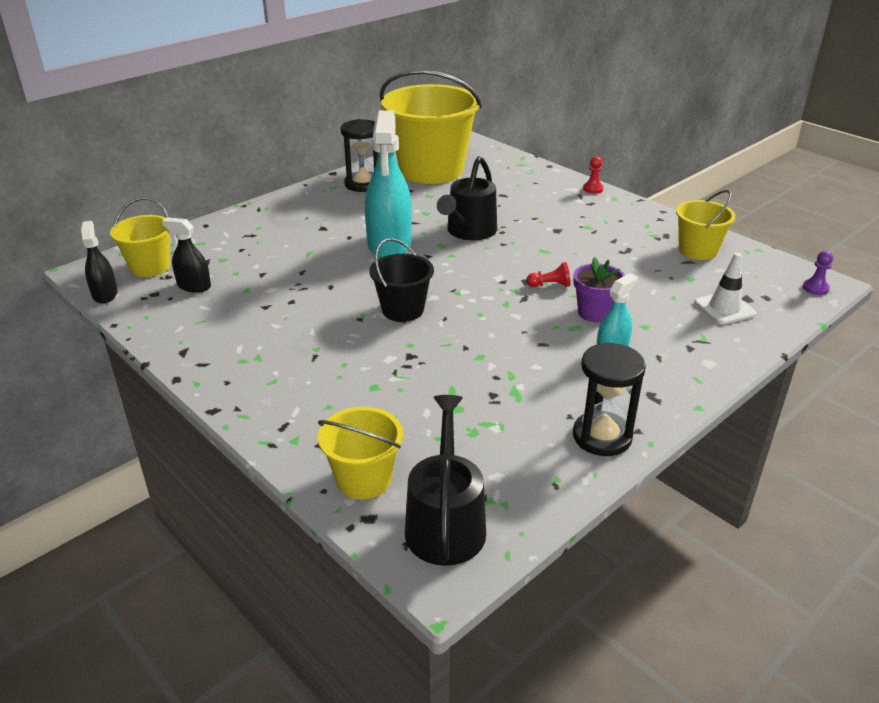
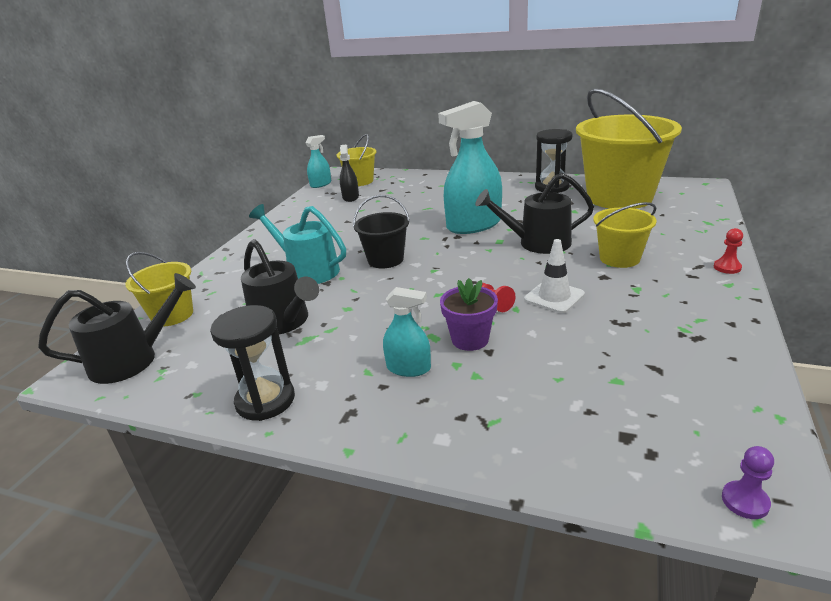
camera: 65 degrees right, 5 degrees down
black spray bottle [81,221,118,304] -> turquoise spray bottle [306,135,331,188]
yellow bucket [676,190,736,260] -> yellow bucket moved to [593,202,657,268]
white traffic cone [694,253,757,324] -> white traffic cone moved to [524,239,585,313]
none -> black watering can [241,239,319,334]
none -> turquoise watering can [249,204,346,284]

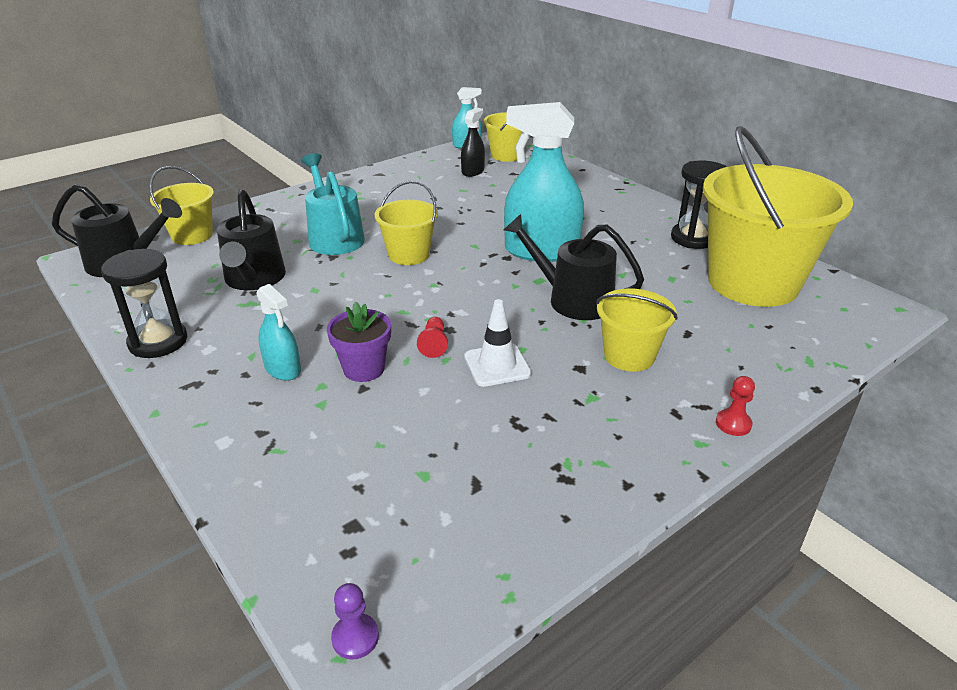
camera: 30 degrees right, 5 degrees up
black bucket [353,195,410,268] -> yellow bucket [375,181,438,265]

